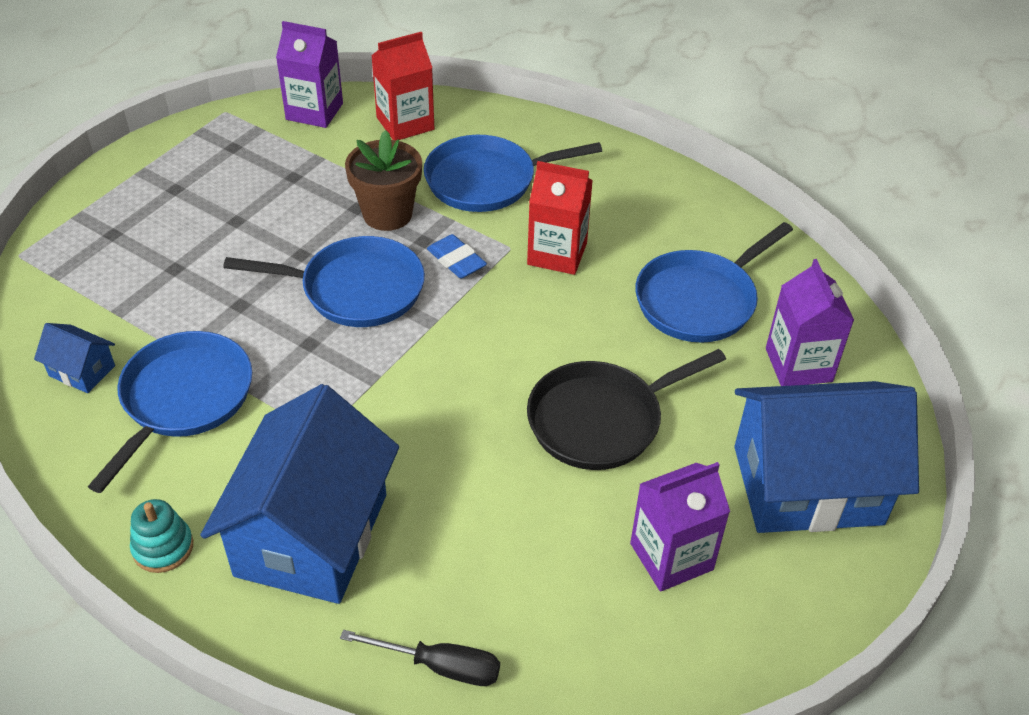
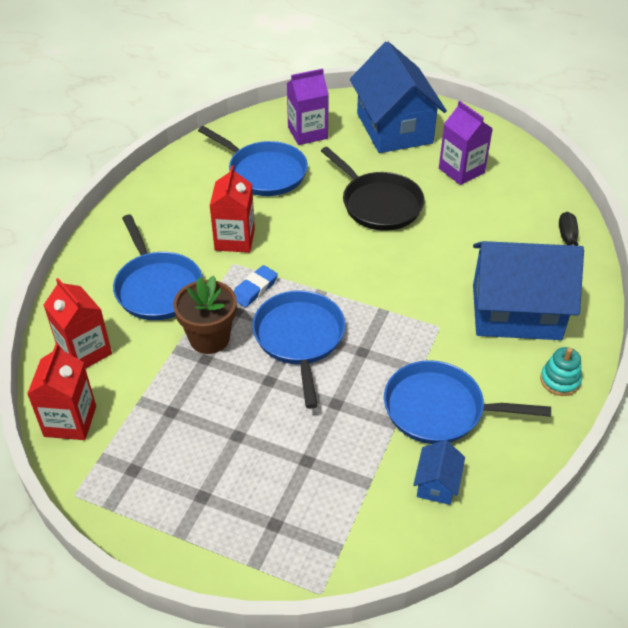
camera: 100 degrees left, 0 degrees up
purple carton [276,21,343,128] -> red carton [27,344,96,440]

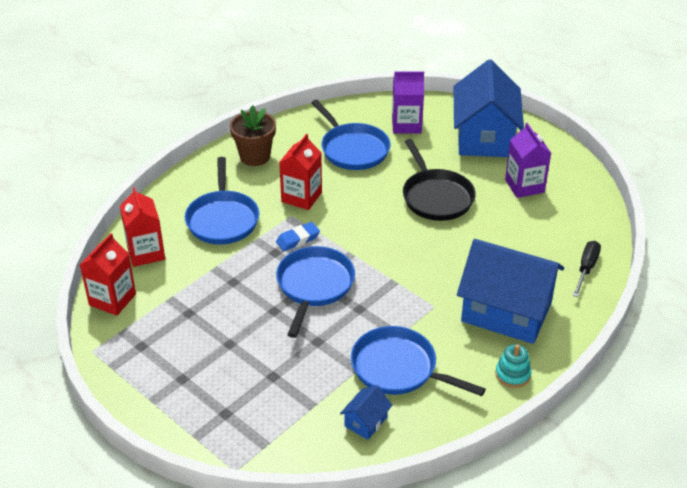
camera: 20 degrees right, 5 degrees down
brown flower pot [173,275,237,354] -> brown flower pot moved to [230,105,276,166]

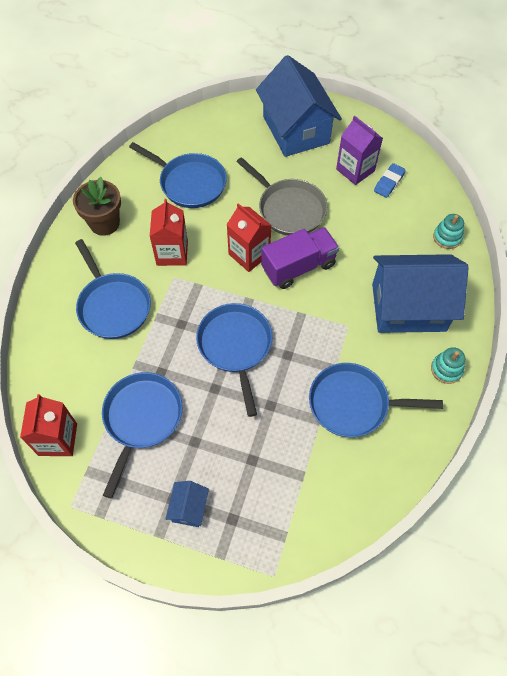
camera: 25 degrees left, 20 degrees up
red carton [120,187,165,267] -> red carton moved to [226,203,272,272]
blue eraser [276,222,320,251] -> blue eraser moved to [374,163,406,198]
blue house [340,385,392,440] -> blue house moved to [166,481,209,527]
purple carton [392,71,424,133] -> none
black pan [403,139,476,221] -> grey pan [237,157,328,236]
black screwdriver [573,241,601,297] -> turquoise stacking toy [433,214,464,249]
none -> blue pan [102,372,183,498]
none -> purple truck [261,227,339,289]

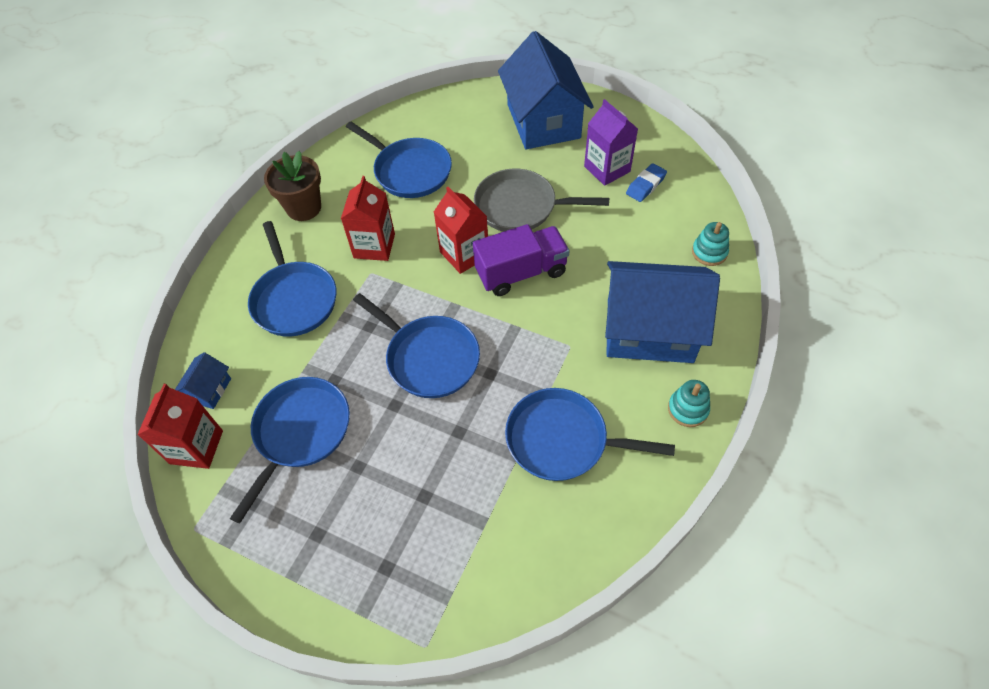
camera: 10 degrees right, 5 degrees down
blue house [166,481,209,527] -> blue house moved to [175,352,231,409]
blue pan [196,303,273,417] -> blue pan turned 135 degrees clockwise [353,293,480,398]
grey pan [237,157,328,236] -> grey pan turned 135 degrees clockwise [474,169,609,232]

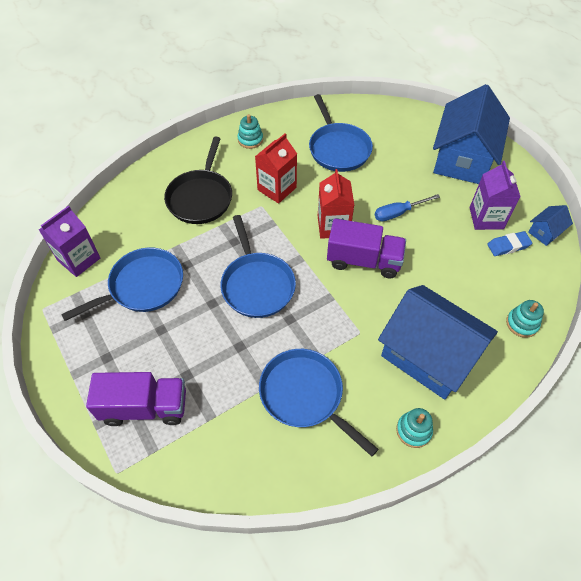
camera: 30 degrees right, 0 degrees up
red carton [137,384,223,469] -> purple carton [39,206,100,277]
blue house [175,352,231,409] -> blue house moved to [528,205,573,246]
blue pan [248,221,337,336] -> black pan [164,137,232,224]
brown flower pot [264,151,321,221] -> turquoise stacking toy [238,114,263,149]
grey pan [474,169,609,232] -> blue screwdriver [375,194,440,221]
none -> purple truck [86,372,186,426]

